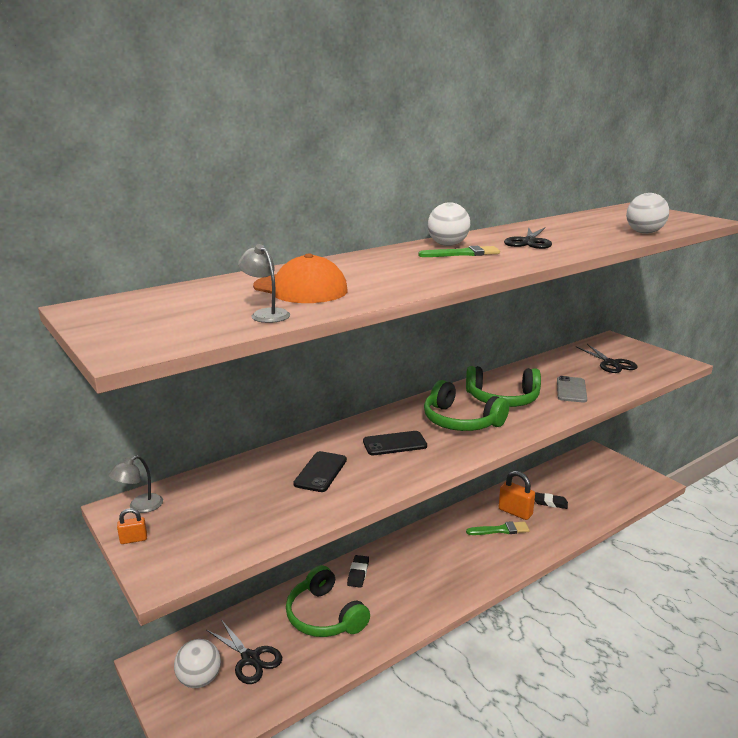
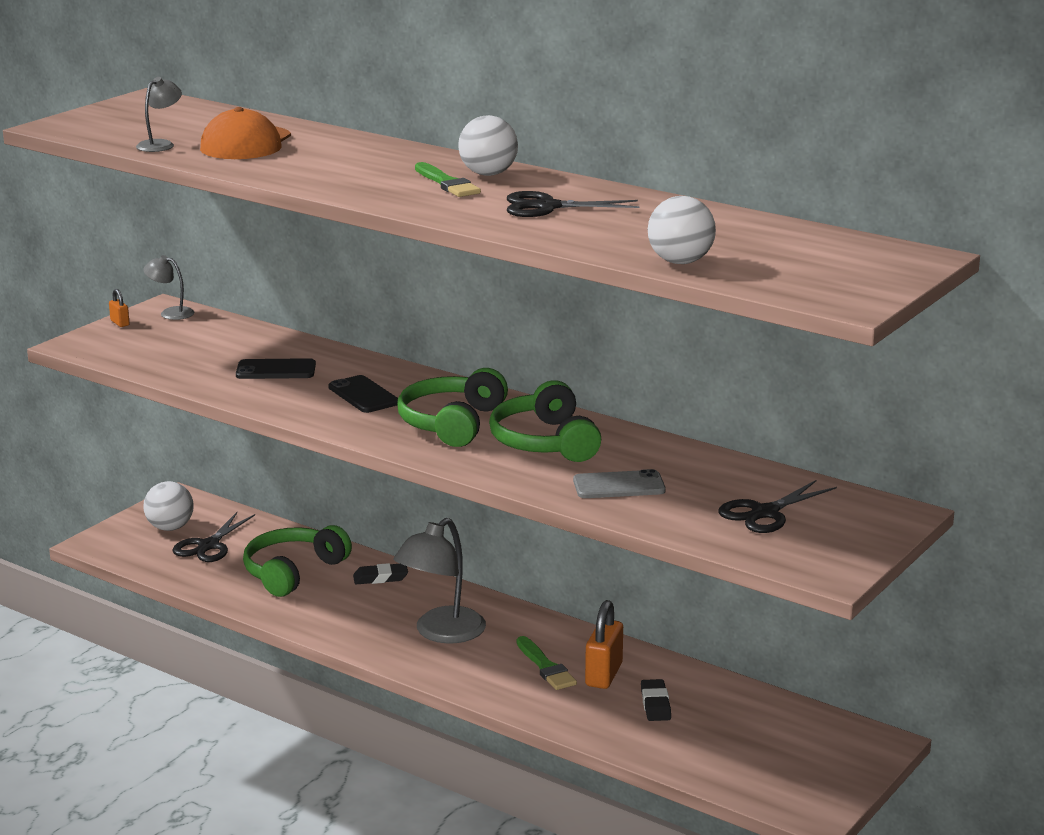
camera: 70 degrees right, 0 degrees up
none -> grey lamp [394,518,486,644]

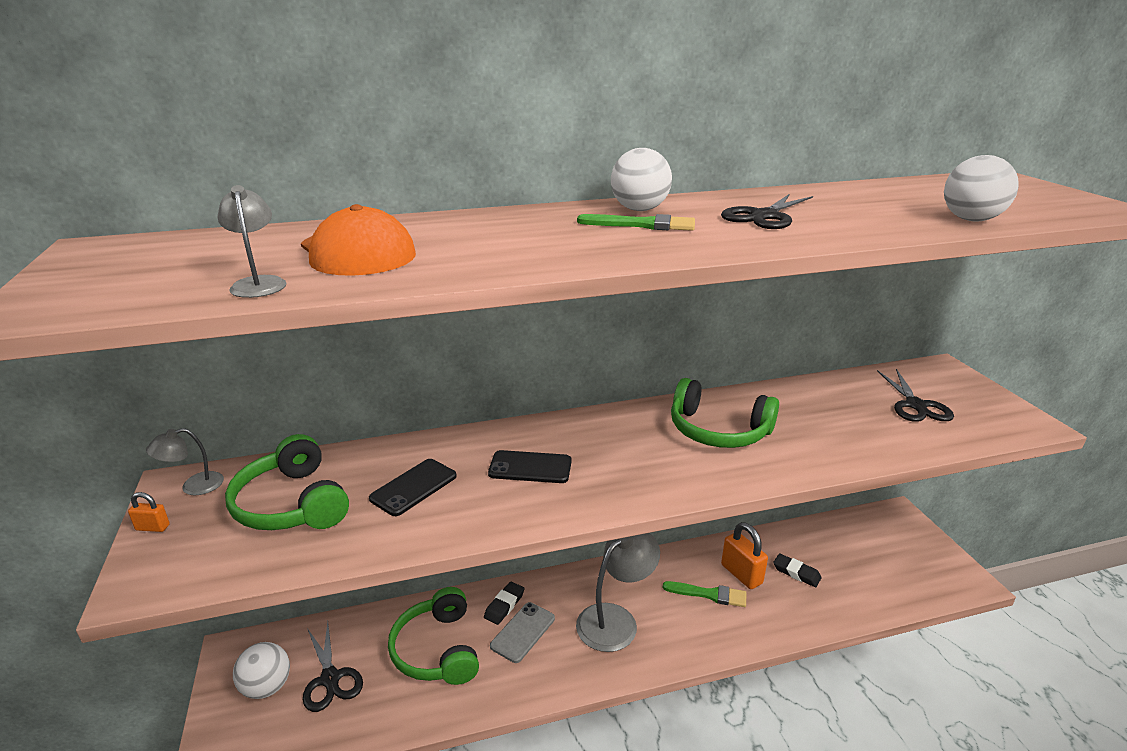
camera: 50 degrees left, 5 degrees up
grey lamp [394,518,486,644] -> grey lamp turned 120 degrees counterclockwise [576,533,660,652]
green headphones [397,368,508,447] -> green headphones moved to [225,434,349,530]
grey phone [573,469,666,498] -> grey phone moved to [490,602,555,663]

